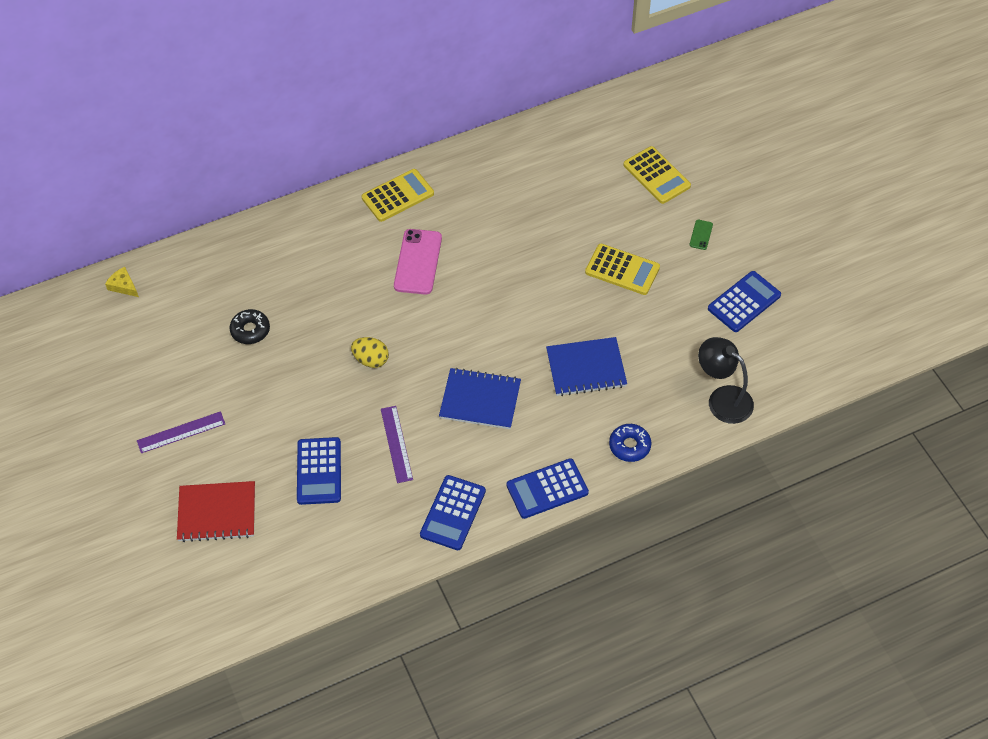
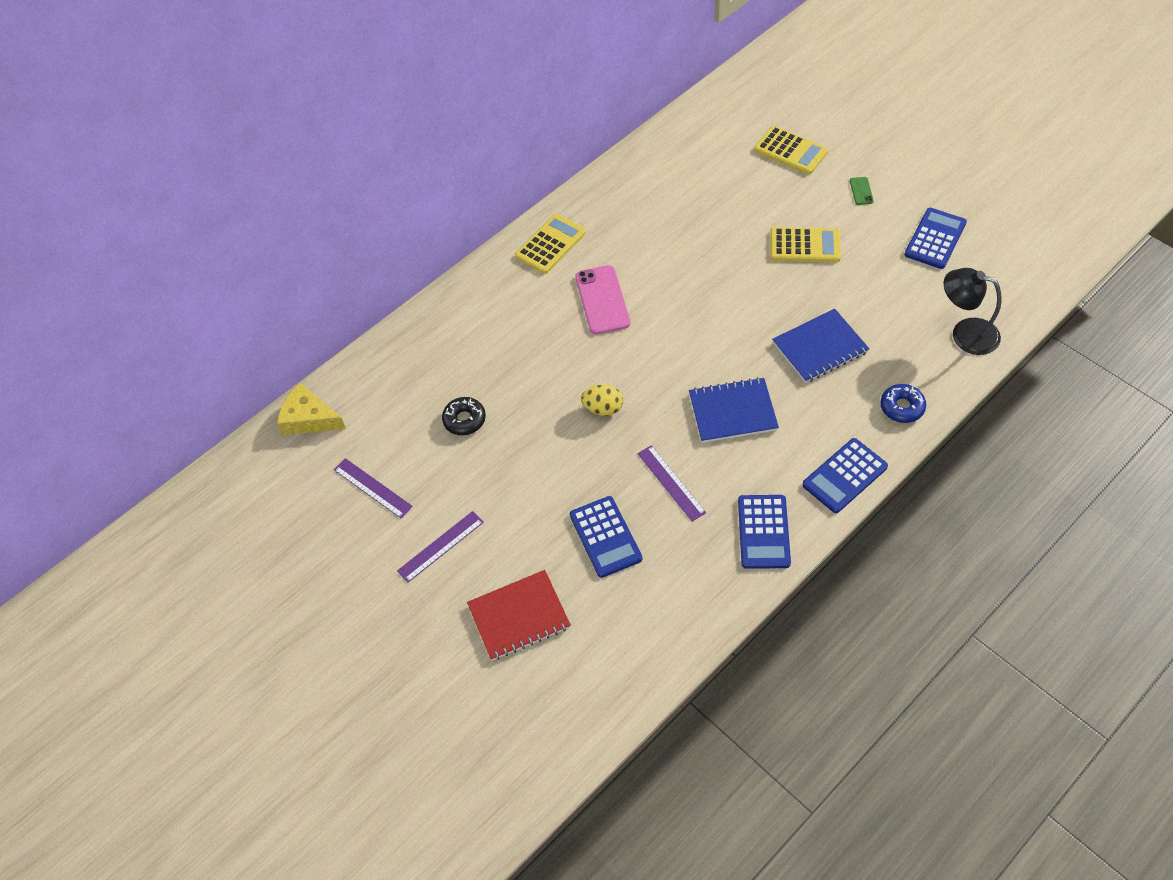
camera: 15 degrees left, 0 degrees up
yellow cheese [105,267,139,297] -> yellow cheese [277,383,346,435], size x1.71
none -> purple ruler [334,458,413,518]

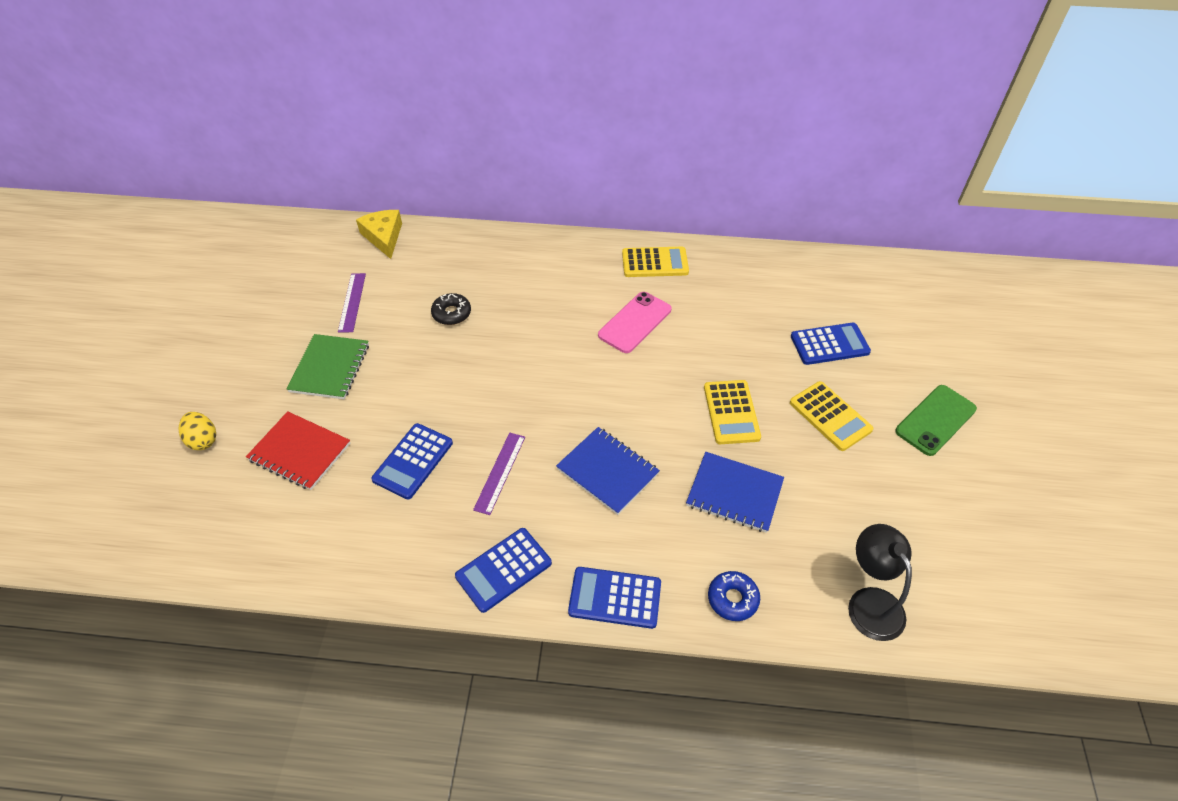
camera: 45 degrees right, 5 degrees down
purple ruler [397,511,484,583] -> green notebook [287,334,369,399]
yellow egg [581,384,623,416] -> yellow egg moved to [179,412,216,450]
yellow calculator [754,126,828,175] -> yellow calculator moved to [704,380,761,444]
green phone [850,177,874,205] -> green phone [895,385,977,456], size x2.16
blue calculator [904,208,967,269] -> blue calculator moved to [791,323,871,365]

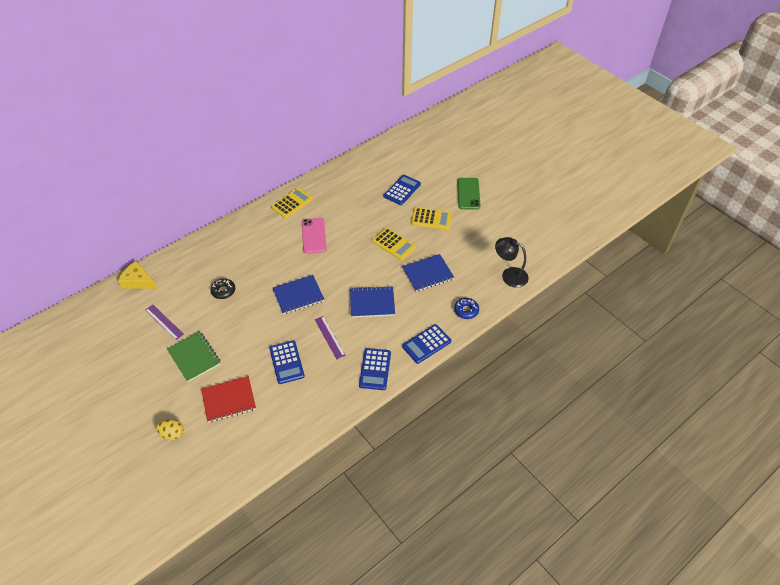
camera: 45 degrees left, 0 degrees up
none -> blue notebook [273,275,324,314]

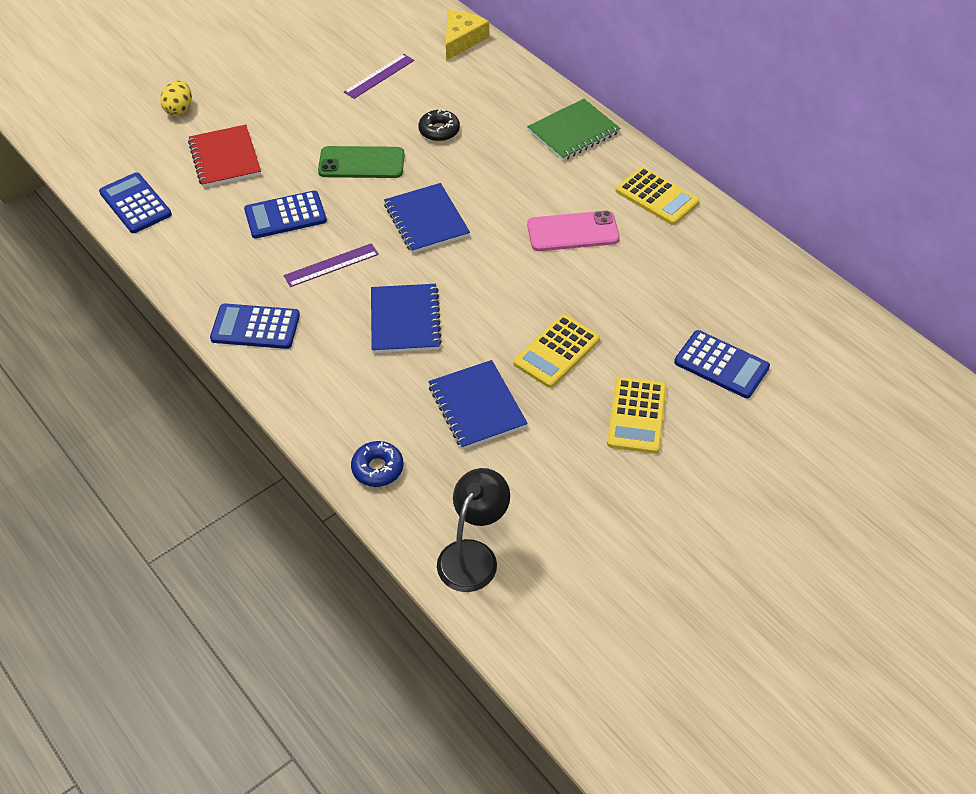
camera: 90 degrees right, 0 degrees up
green notebook [167,331,221,382] -> green notebook moved to [527,99,620,161]
blue calculator [402,324,451,364] -> blue calculator moved to [99,172,172,233]
green phone [457,178,481,210] -> green phone moved to [318,146,405,178]

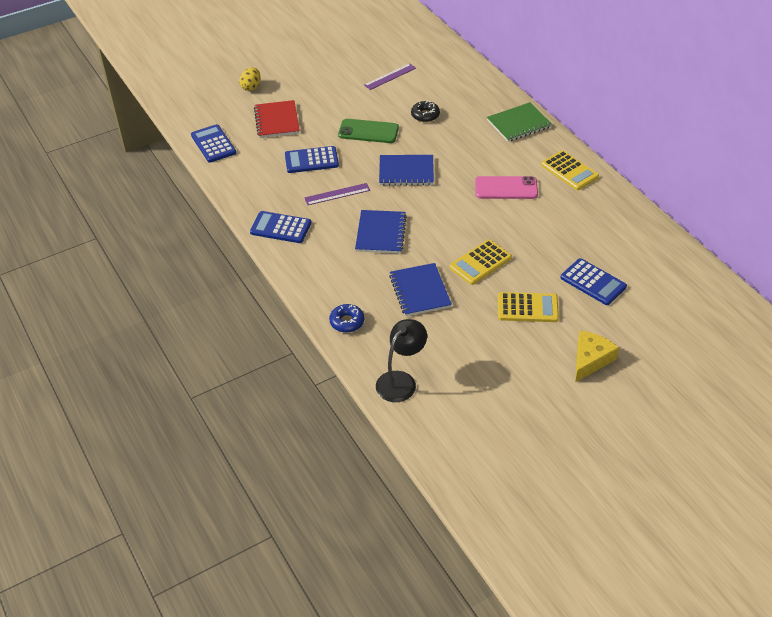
camera: 10 degrees right, 5 degrees down
blue notebook [384,183,470,253] -> blue notebook turned 75 degrees counterclockwise [379,155,434,186]
yellow cheese [446,10,489,61] -> yellow cheese moved to [575,330,619,382]
yellow calculator [607,377,666,454] -> yellow calculator turned 105 degrees counterclockwise [498,292,559,322]

